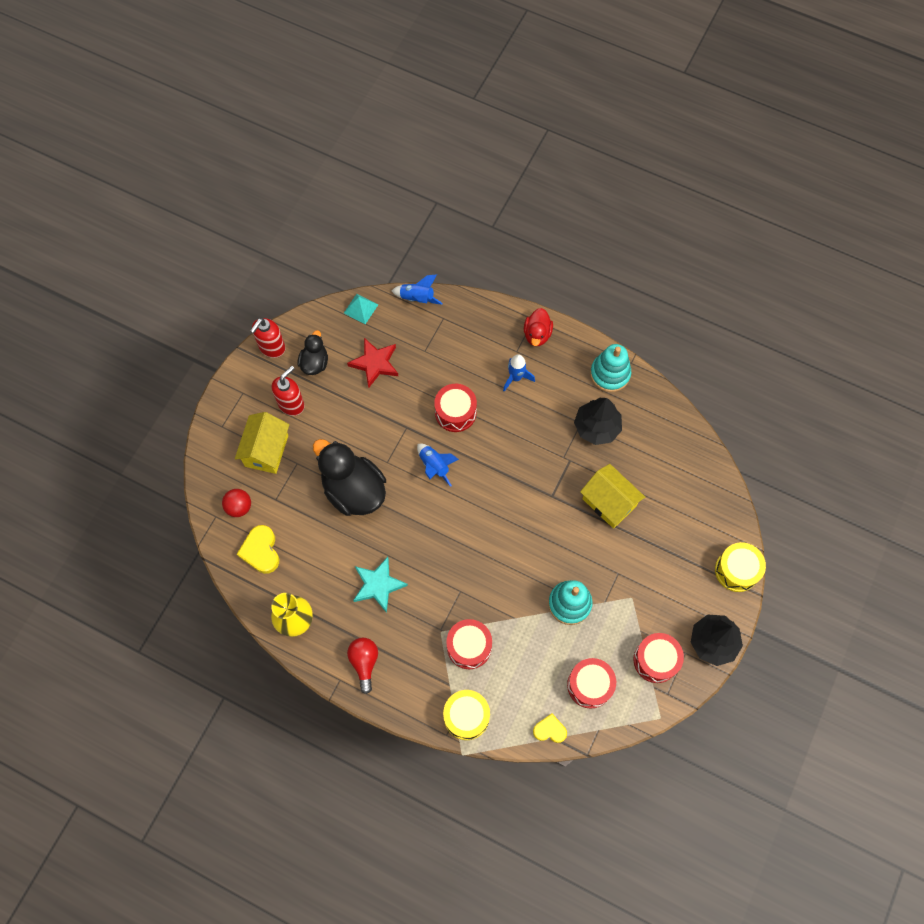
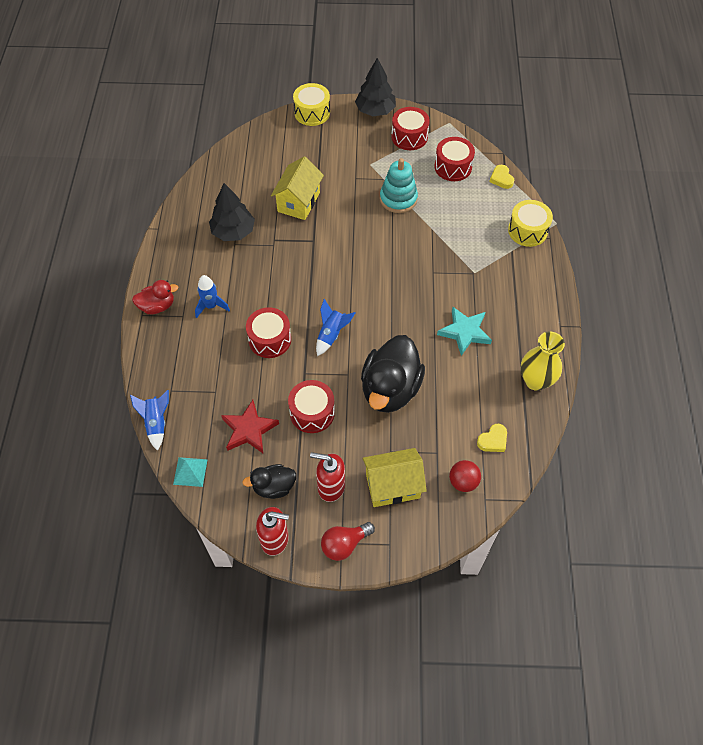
camera: 115 degrees left, 10 degrees down
yellow heart [237,525,279,574] -> yellow heart [477,424,507,452], size x0.66
red light bulb [347,638,378,694] -> red light bulb moved to [321,522,375,561]
red drum [446,619,492,669] -> red drum moved to [288,380,335,433]
turquoise stacking toy [590,344,631,392] -> none

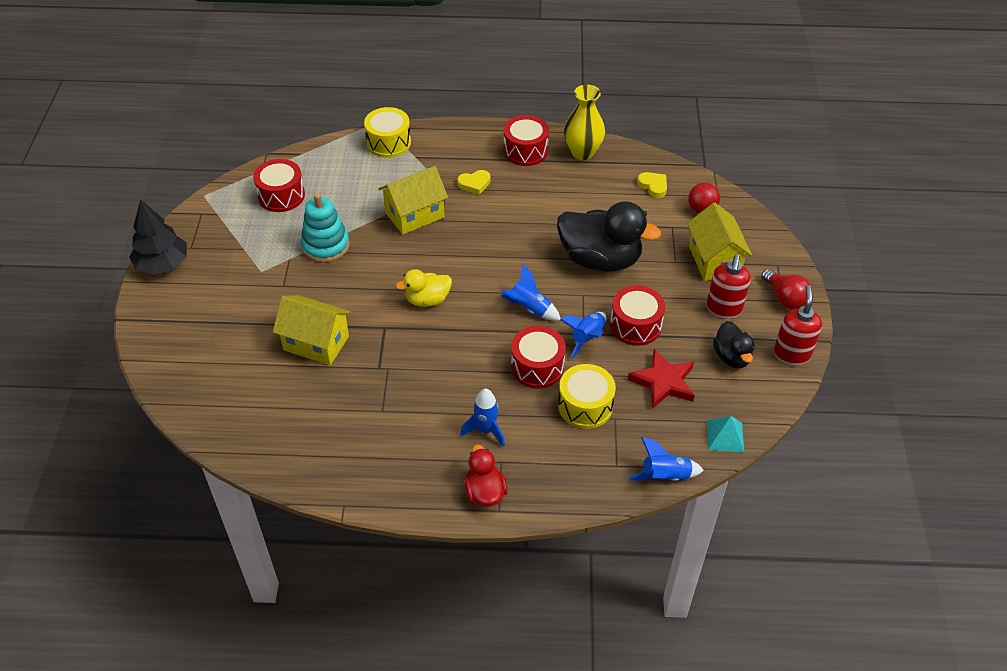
camera: 90 degrees left, 10 degrees down
black tree [209,183,255,241] -> none
yellow drum [293,83,330,126] -> yellow drum moved to [558,364,616,429]
red drum [391,107,430,150] -> red drum moved to [503,115,549,166]
turquoise star [437,307,492,356] -> none
yellow heart [489,165,514,189] -> yellow heart moved to [457,170,491,195]
none -> yellow house [378,166,448,235]
none -> yellow duck [395,269,452,307]
none -> blue rocket [560,312,607,359]

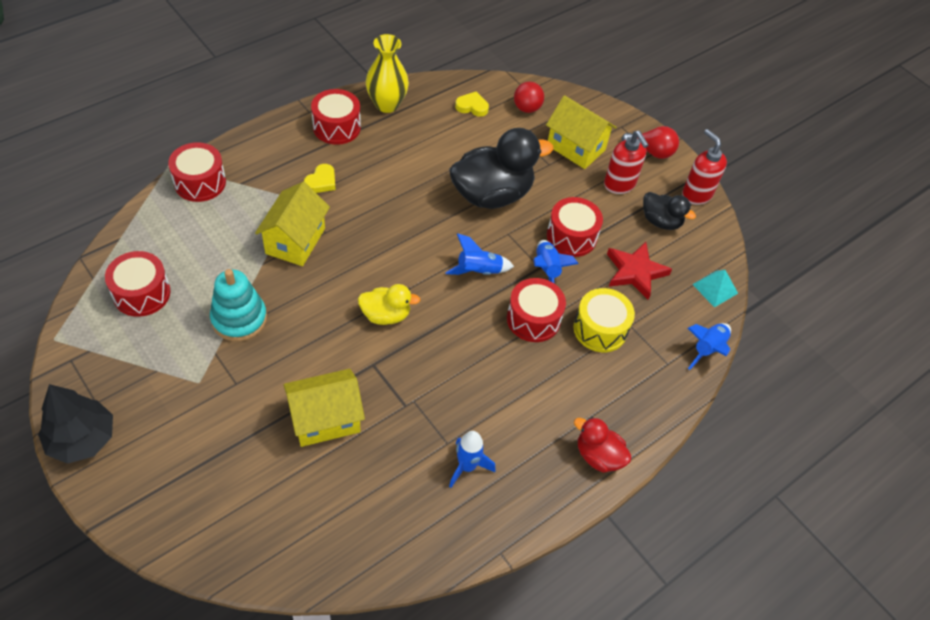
camera: 45 degrees left, 5 degrees up
yellow drum [364,107,411,158] -> red drum [168,142,226,202]
yellow duck [395,269,452,307] -> yellow duck turned 120 degrees counterclockwise [358,284,420,325]
blue rocket [460,389,505,447] -> blue rocket moved to [449,431,495,488]

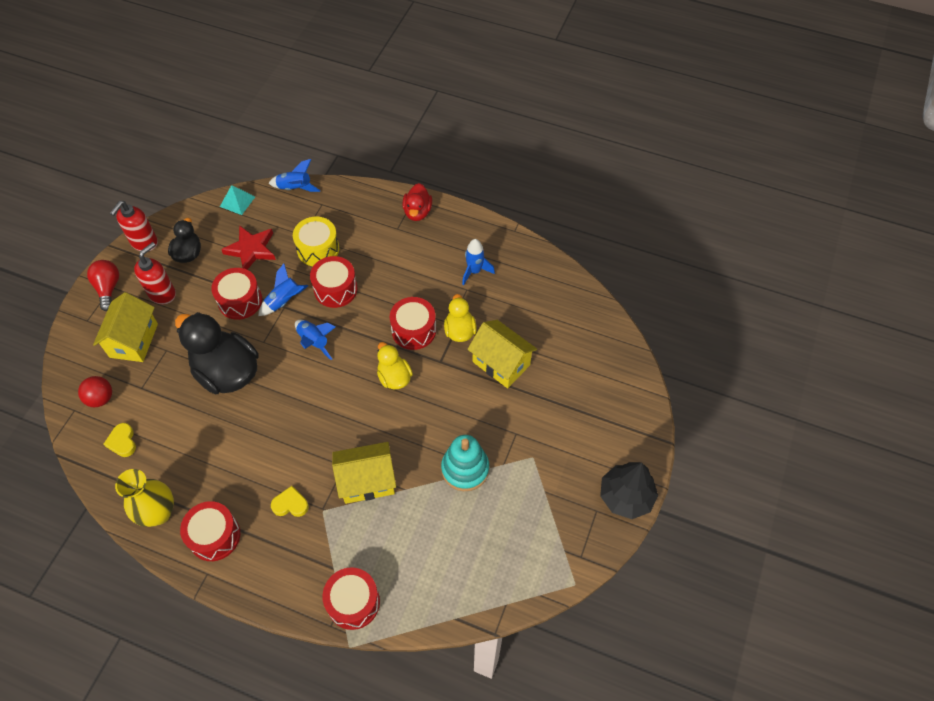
camera: 115 degrees left, 5 degrees up
red drum [105,251,171,317] -> red drum moved to [390,297,436,350]
none -> yellow duck [444,294,477,342]

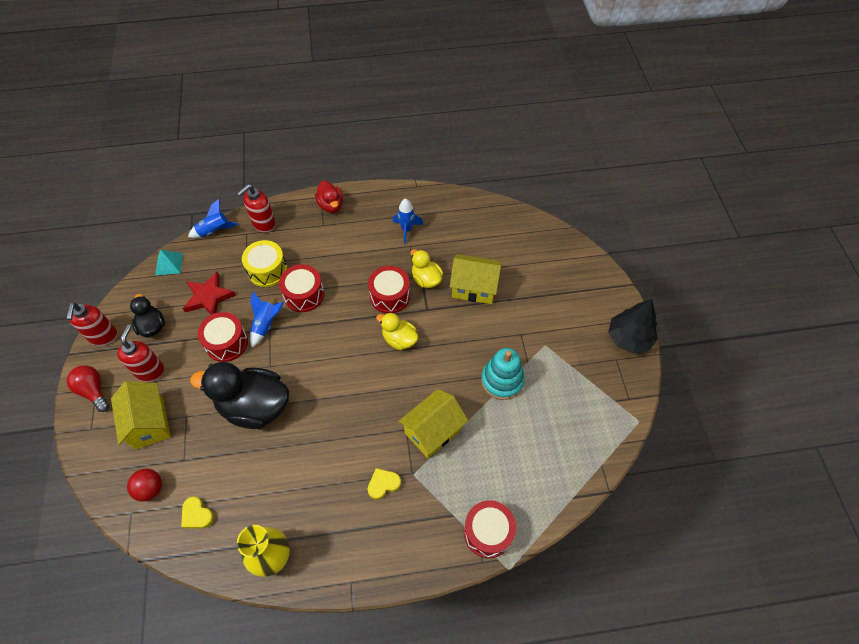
camera: 30 degrees left, 0 degrees up
red drum [180,501,240,561] -> none
blue rocket [295,320,336,360] -> none
none -> red soap dispenser [237,184,276,233]

